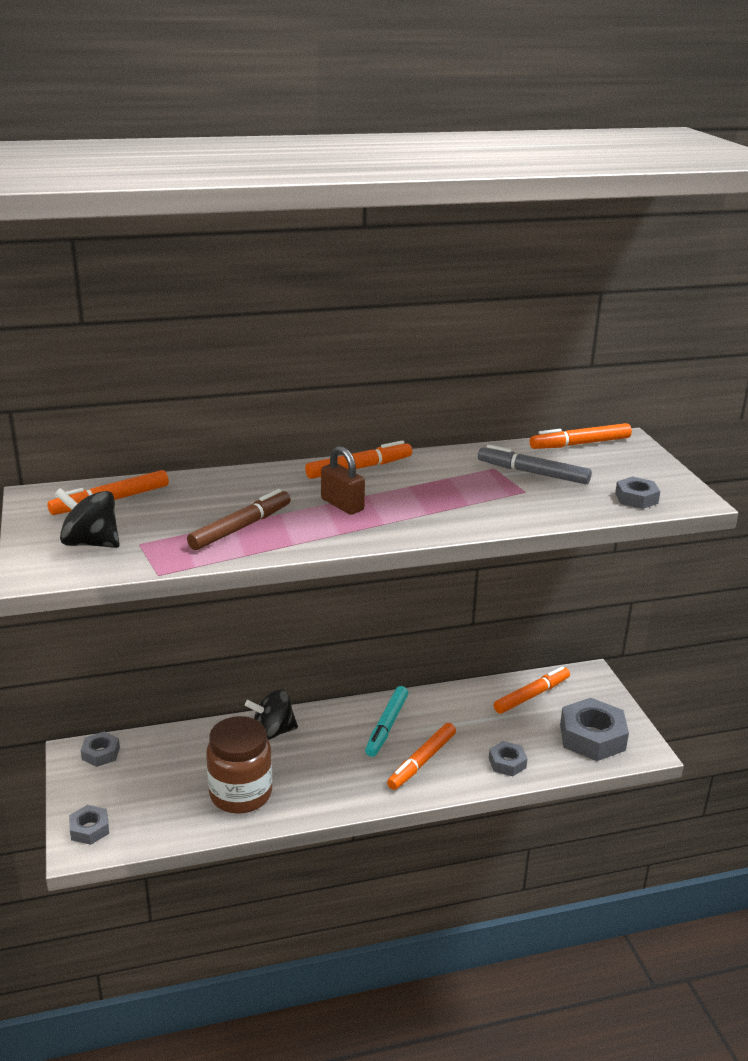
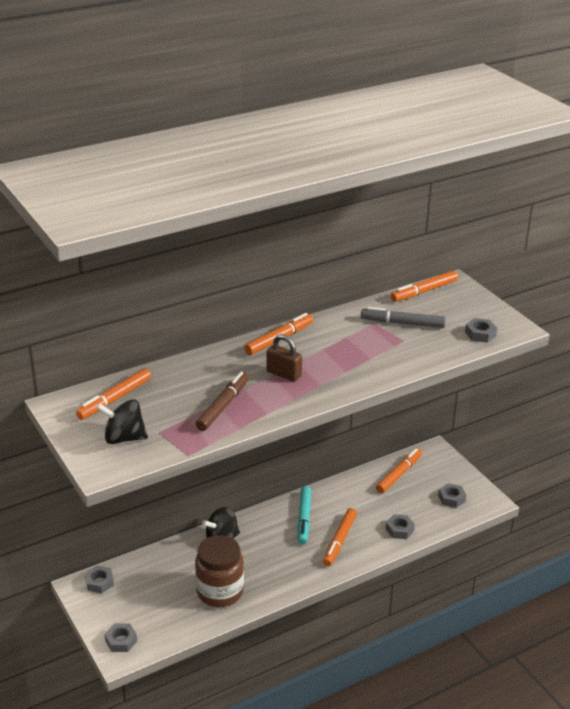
camera: 15 degrees left, 5 degrees up
grey nut [560,698,629,761] -> grey nut [438,483,466,508], size x0.53

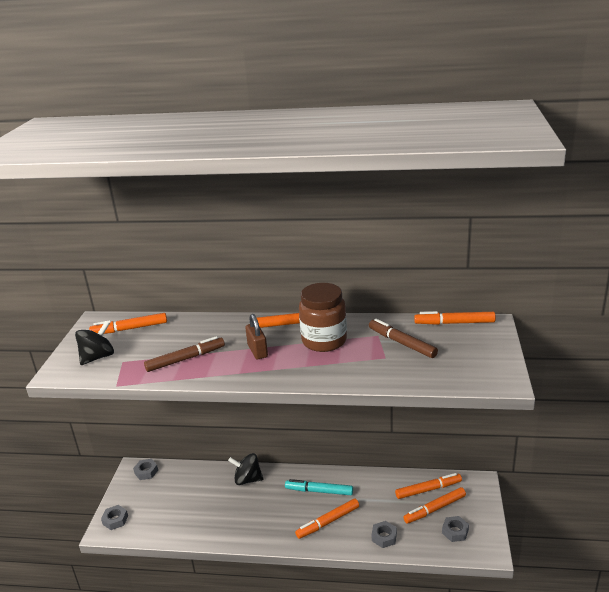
camera: 40 degrees right, 5 degrees down
black spinning top [96,399,148,444] -> black spinning top turned 90 degrees clockwise [75,321,114,365]
brown jar [195,535,244,607] -> brown jar moved to [299,283,347,352]
turquoise marker [297,486,311,545] -> turquoise marker turned 60 degrees clockwise [285,479,353,495]
grey marker [361,307,446,328] -> brown marker [369,319,438,358]
grey nut [465,318,497,343] -> none
none -> orange marker [403,487,466,524]

